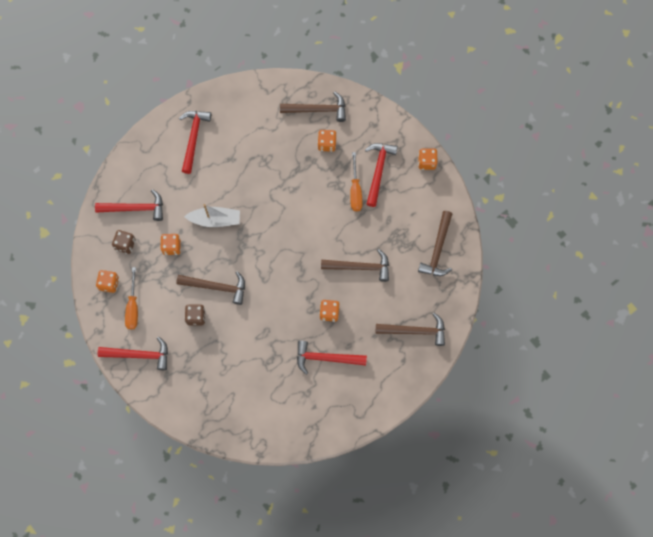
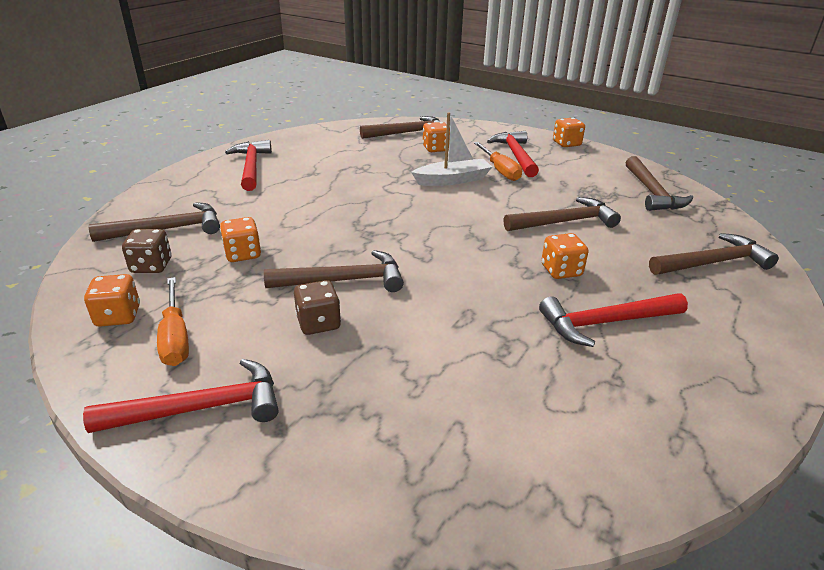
camera: 20 degrees left, 40 degrees down
red hammer [95,189,163,221] -> brown hammer [89,202,220,242]
white boat [184,204,240,227] -> white boat moved to [411,112,492,186]

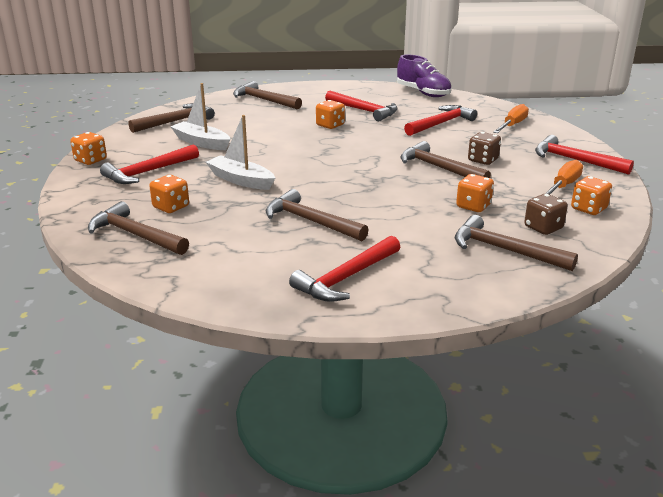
camera: 125 degrees left, 5 degrees down
orange screwdriver [474,142,522,181] -> orange screwdriver moved to [493,104,529,133]
brown hammer [504,197,621,231] -> brown hammer moved to [266,189,369,241]
none -> white boat [170,83,230,150]
none -> purple shoe [397,54,452,97]
none -> red hammer [404,105,477,136]

